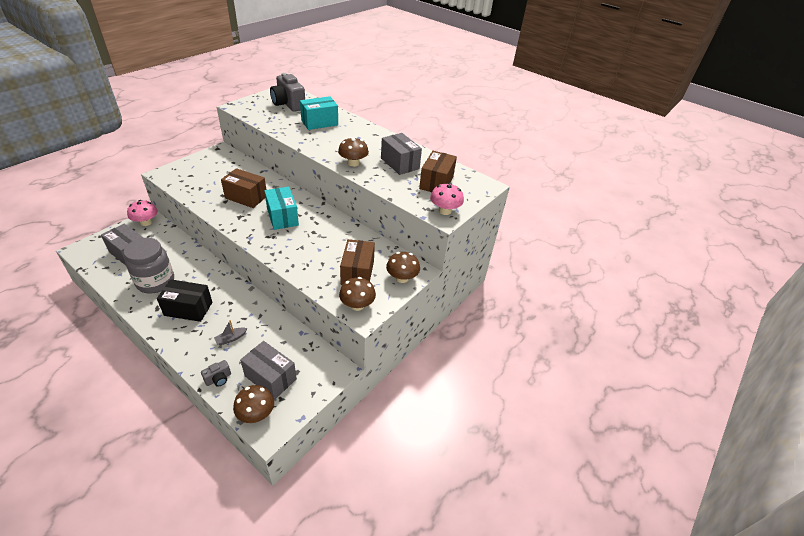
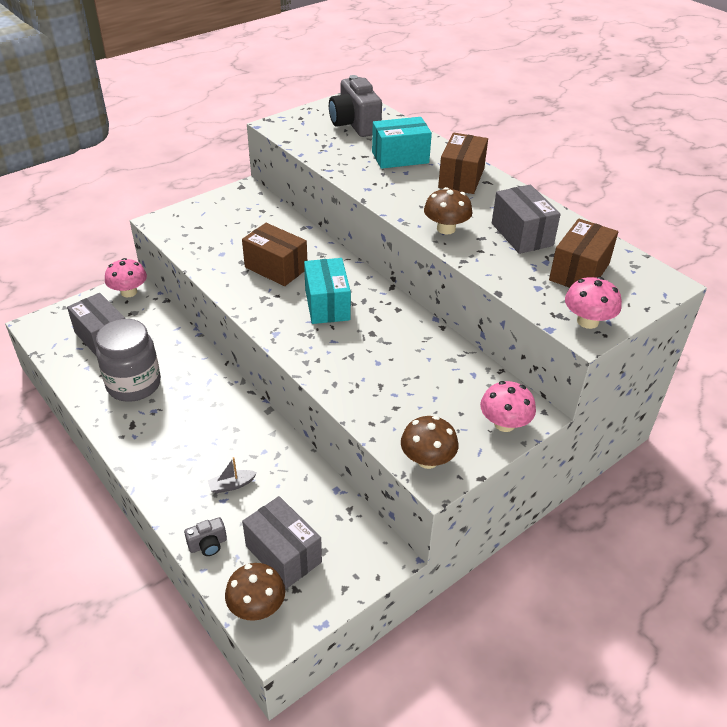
camera: 15 degrees right, 0 degrees up
black box [157,279,212,322] -> none
brown box [340,239,375,285] -> brown box moved to [438,133,488,194]
brown mushroom [386,252,420,283] -> pink mushroom [480,381,536,432]

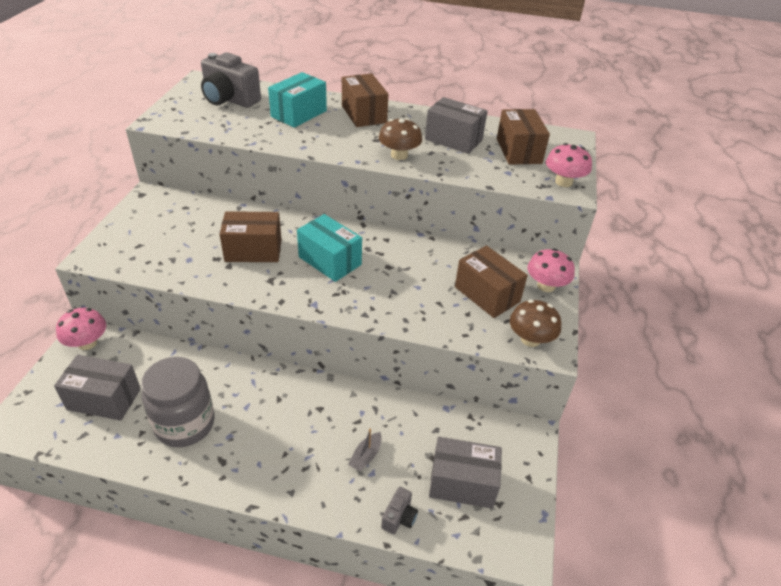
camera: 40 degrees left, 0 degrees up
brown mushroom [225,563,285,621] -> none
none -> brown box [455,246,528,318]

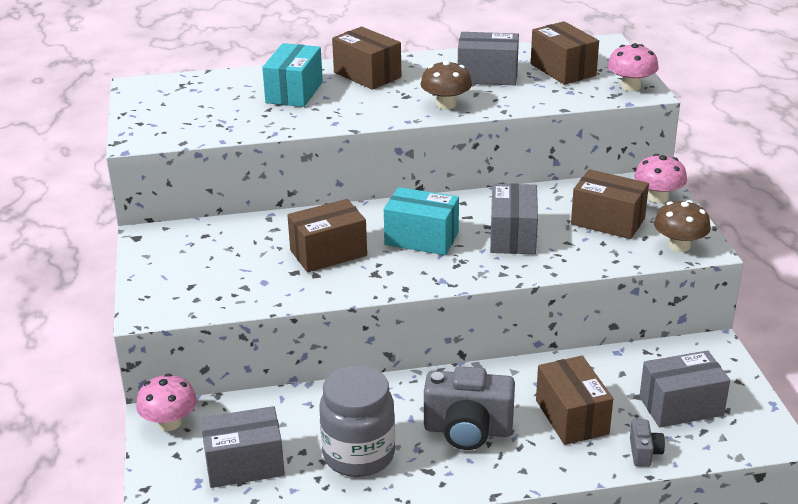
camera: 20 degrees left, 10 degrees down
grey camera [201,52,261,108] -> grey camera moved to [424,366,515,450]
grey boat [348,429,382,471] -> brown box [536,356,613,445]
none -> grey box [490,183,538,254]

